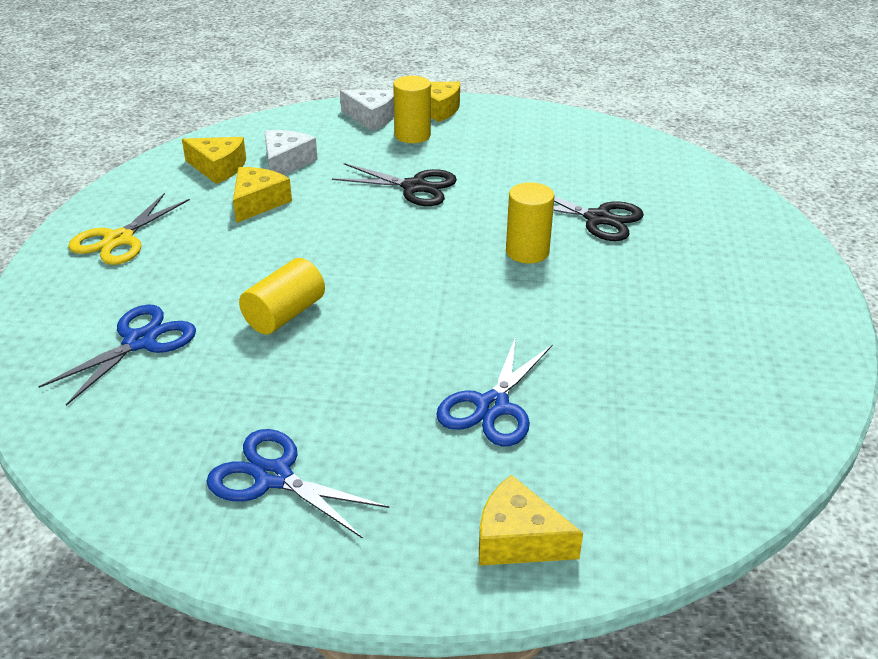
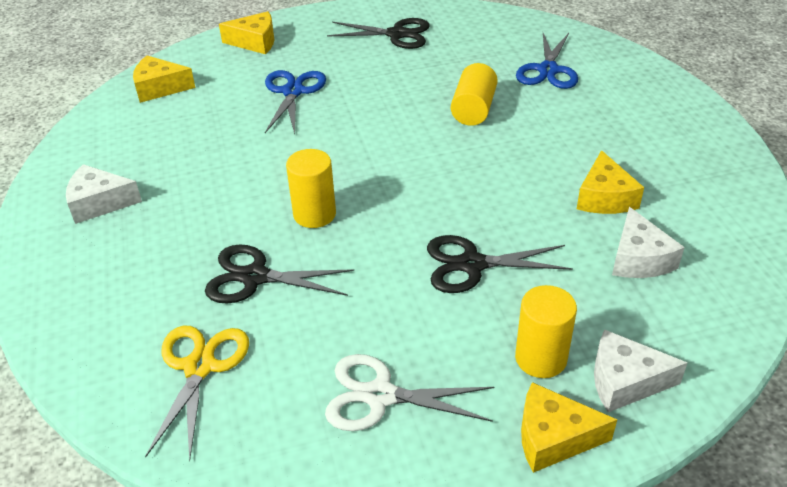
camera: 160 degrees right, 5 degrees up
yellow scissors [68,193,190,265] -> yellow scissors moved to [145,326,249,461]
yellow cheese [182,137,246,184] -> yellow cheese moved to [133,56,196,103]
blue scissors [206,429,389,539] -> black scissors [327,18,430,49]
none -> white cheese [66,164,142,224]
none -> white scissors [325,354,494,431]

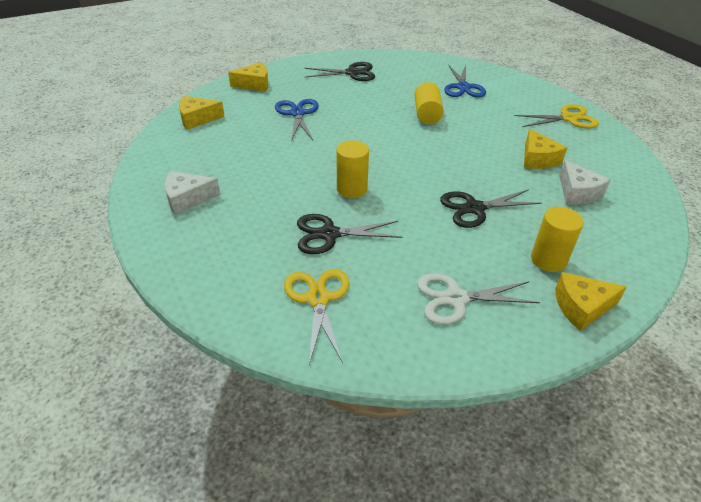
camera: 15 degrees left, 0 degrees up
white cheese [594,329,687,412] -> none
none -> yellow scissors [515,104,599,128]

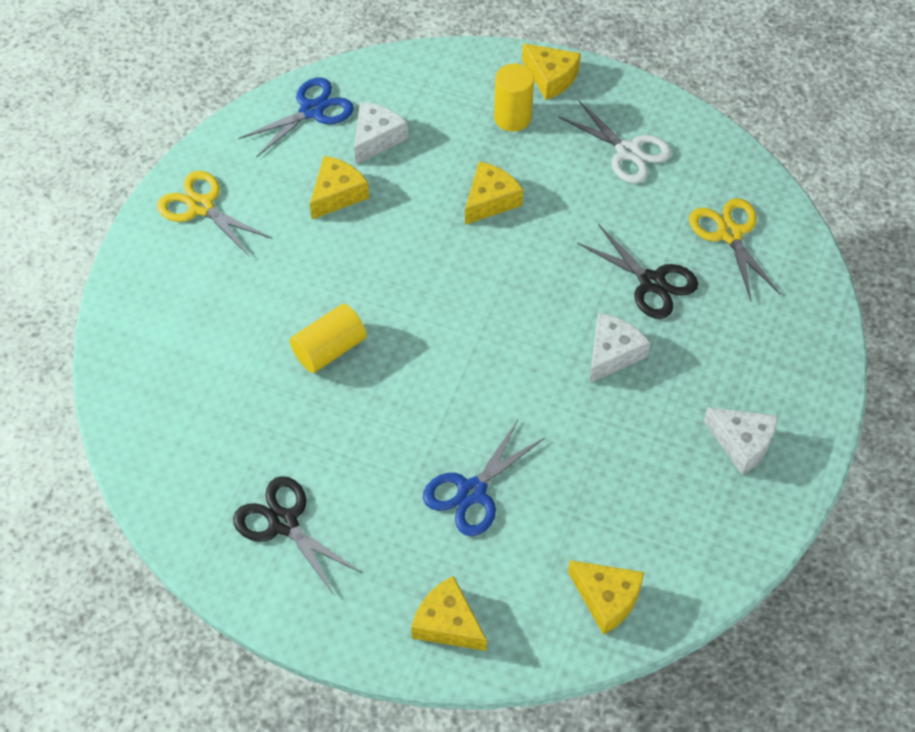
camera: 130 degrees left, 15 degrees up
yellow scissors [284,269,349,364] -> yellow scissors turned 120 degrees clockwise [689,198,780,301]
yellow cylinder [337,140,369,198] -> none
black scissors [440,189,542,228] -> yellow cheese [465,161,523,225]
blue scissors [444,65,486,97] -> blue scissors moved to [238,77,354,158]
none -> white cheese [589,313,651,383]

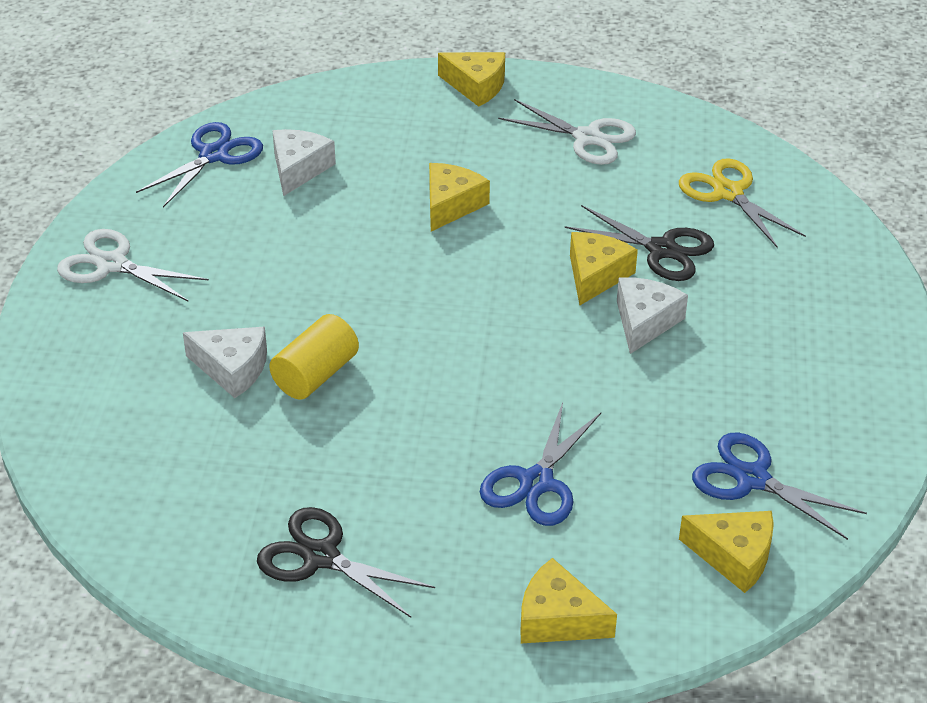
camera: 15 degrees left, 15 degrees down
yellow scissors [157,171,272,257] -> white scissors [57,229,209,301]
yellow cheese [310,156,369,219] -> yellow cheese moved to [570,232,638,305]
yellow cylinder [494,63,534,132] -> none
white cheese [703,407,778,475] -> white cheese moved to [183,327,267,398]
none -> blue scissors [692,433,867,540]

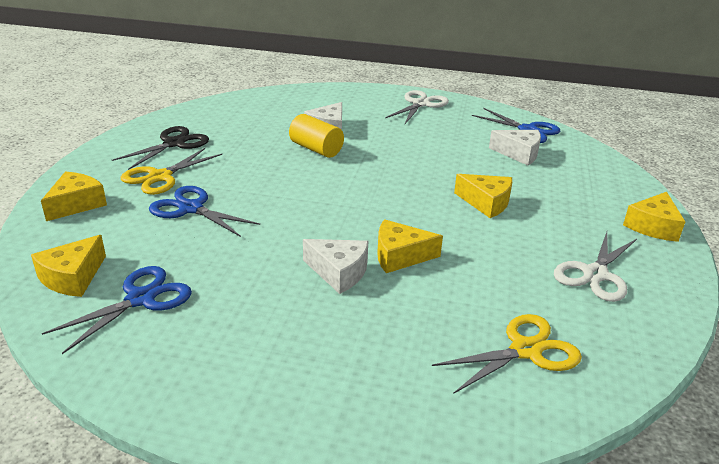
camera: 95 degrees right, 10 degrees down
black scissors [565,205,714,281] -> none
yellow cheese [570,232,638,305] -> yellow cheese turned 150 degrees clockwise [377,219,443,273]
none -> yellow scissors [120,148,222,195]

